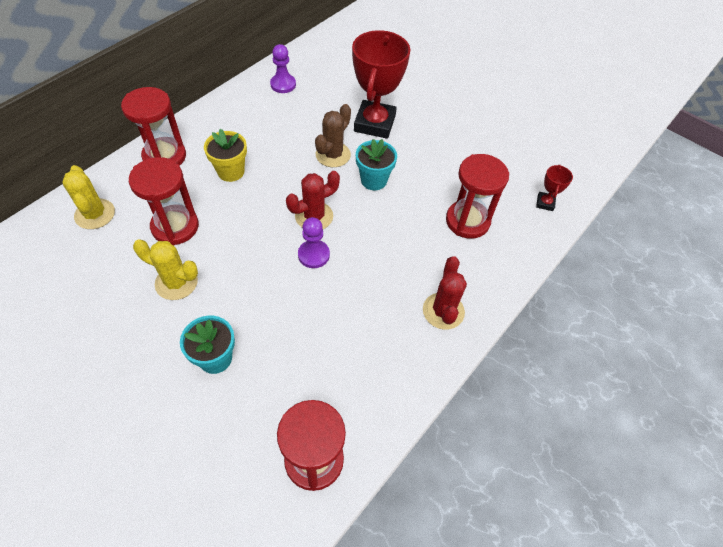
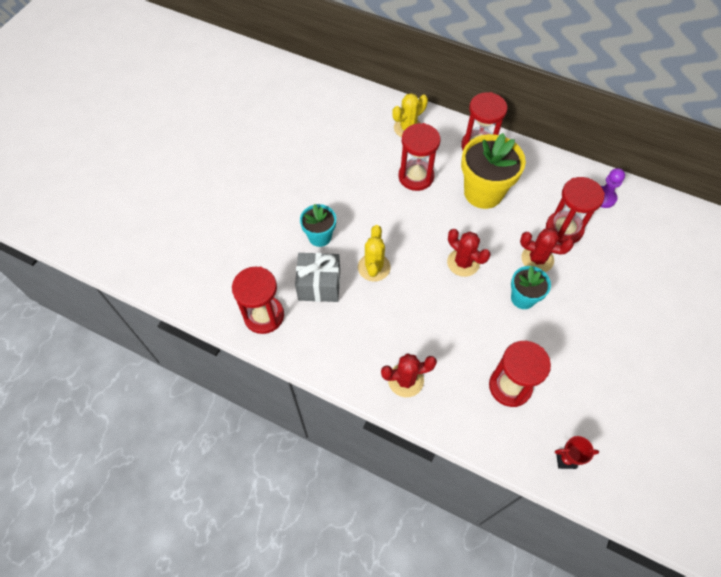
camera: 80 degrees right, 5 degrees up
yellow cactus [133,240,198,300] -> yellow cactus moved to [358,225,391,282]
yellow flower pot [204,129,247,182] -> yellow flower pot [461,133,526,209], size x1.74
purple pawn [298,217,330,268] -> none
brown cactus [315,104,351,167] -> red cactus [520,228,574,272]
red trophy [352,30,410,139] -> none
none -> grey gift [295,253,340,302]
none -> red hourglass [546,177,605,244]

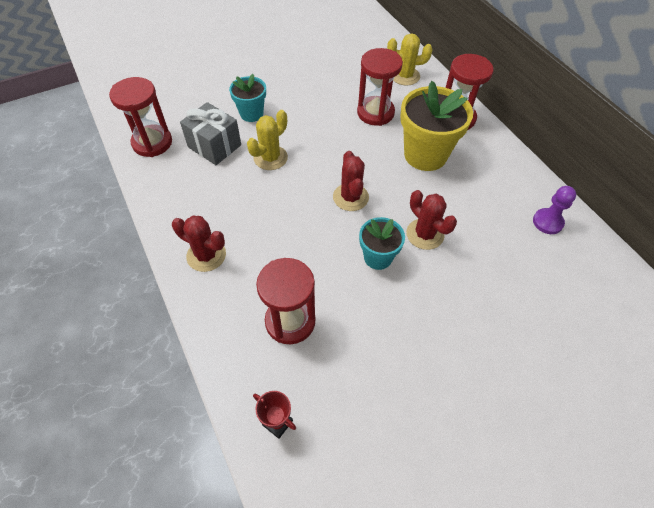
camera: 35 degrees right, 5 degrees down
red hourglass [546,177,605,244] -> none

